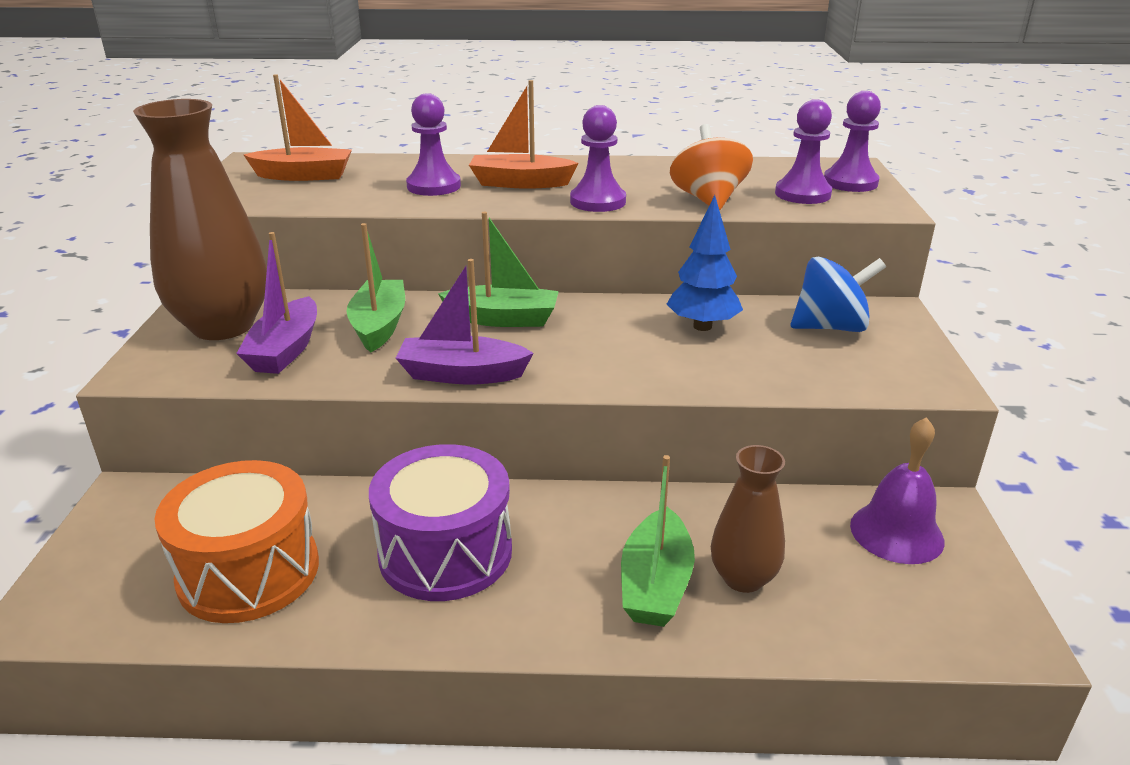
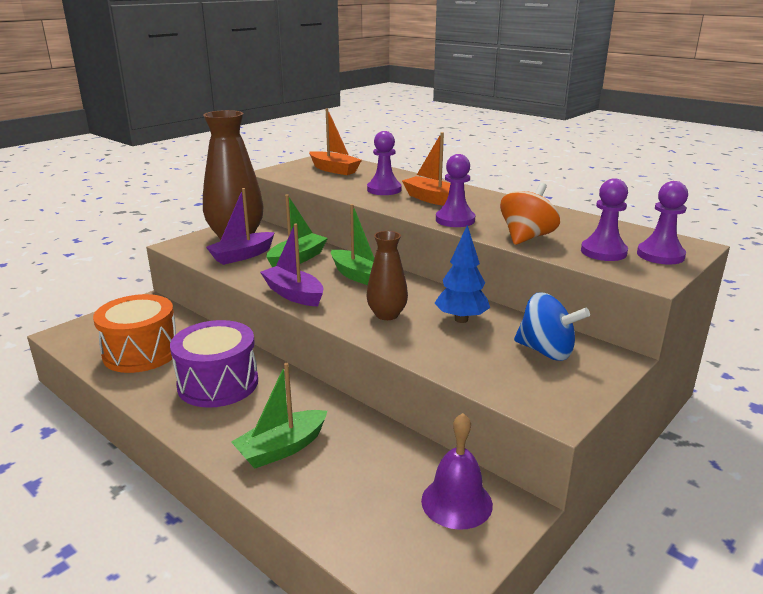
camera: 40 degrees right, 5 degrees down
brown vase [711,445,785,593] -> brown vase moved to [367,231,408,320]

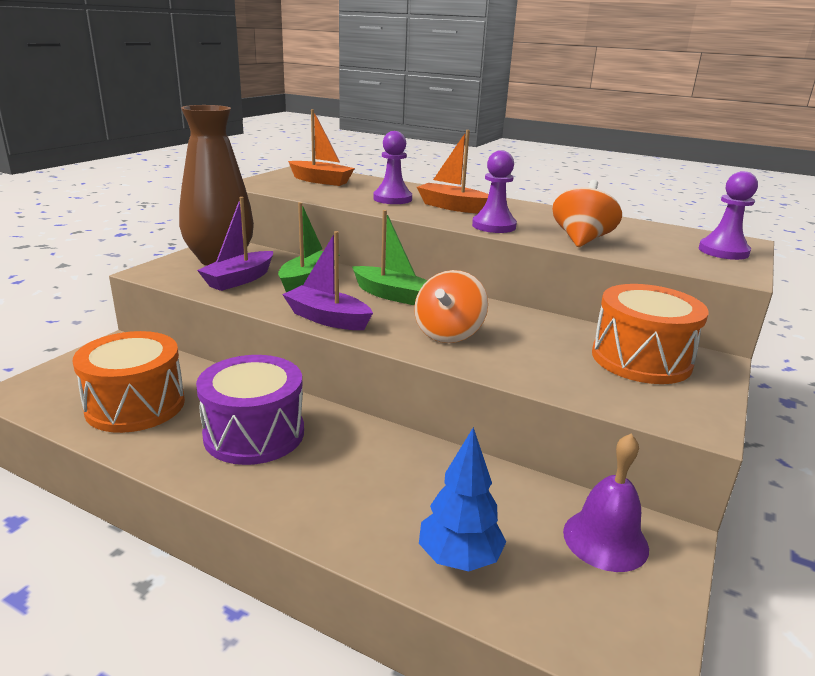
camera: 15 degrees left, 0 degrees up
green boat [231,363,327,469] -> none
brown vase [367,231,408,320] -> orange spinning top [414,270,488,343]
blue tree [434,225,490,323] -> blue tree moved to [419,427,506,571]
blue spinning top [514,292,590,361] -> orange drum [592,284,709,384]
purple pawn [581,178,628,261] -> none

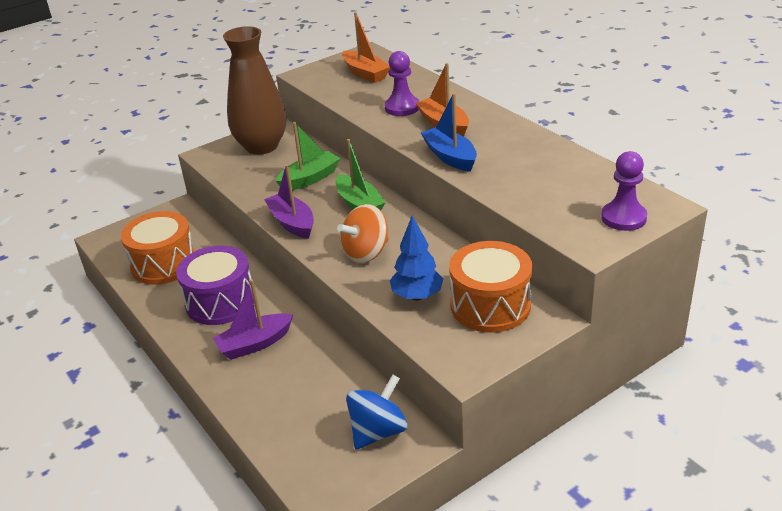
camera: 30 degrees right, 10 degrees up
purple boat [197,197,273,291] -> purple boat moved to [213,279,293,360]
blue tree [419,427,506,571] -> blue tree moved to [390,215,444,301]
purple pawn [472,150,517,233] -> blue boat [421,93,477,172]
orange spinning top [552,180,622,247] -> none
purple bell [563,434,649,572] -> blue spinning top [346,374,407,450]

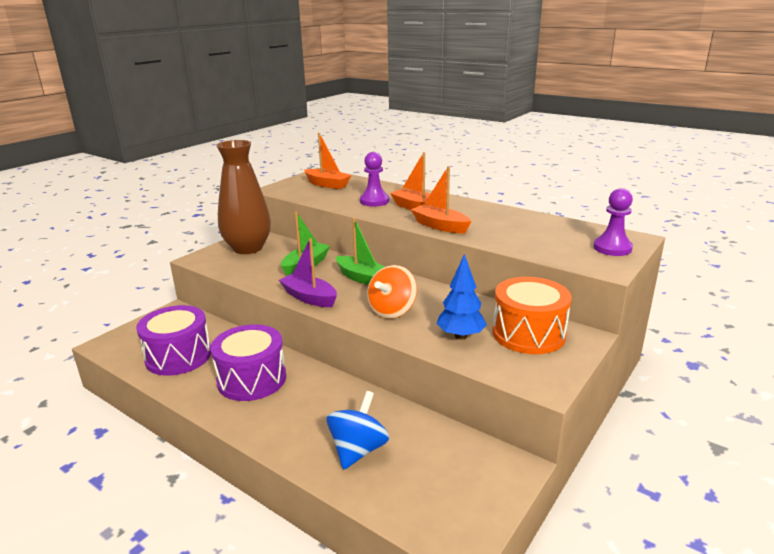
camera: 20 degrees left, 10 degrees down
orange drum [121,211,195,285] -> purple drum [136,305,211,376]
purple boat [213,279,293,360] -> none
blue spinning top [346,374,407,450] -> blue spinning top moved to [326,391,389,470]
blue boat [421,93,477,172] -> orange boat [411,166,472,233]

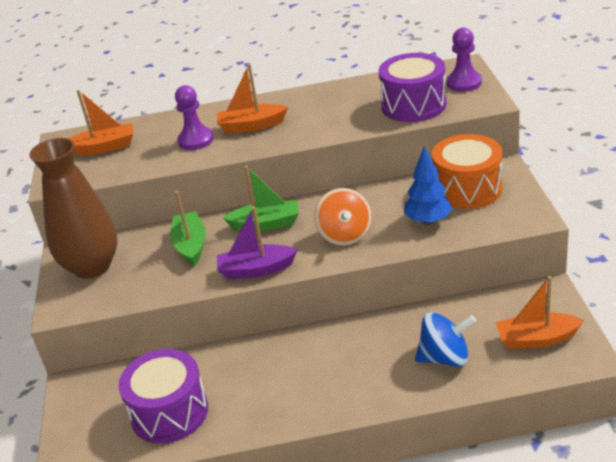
camera: 40 degrees left, 10 degrees up
purple drum [210,324,286,401] -> purple drum moved to [379,53,447,122]
blue spinning top [326,391,389,470] -> blue spinning top turned 105 degrees clockwise [415,312,476,367]
orange boat [411,166,472,233] -> orange boat moved to [496,276,584,349]

